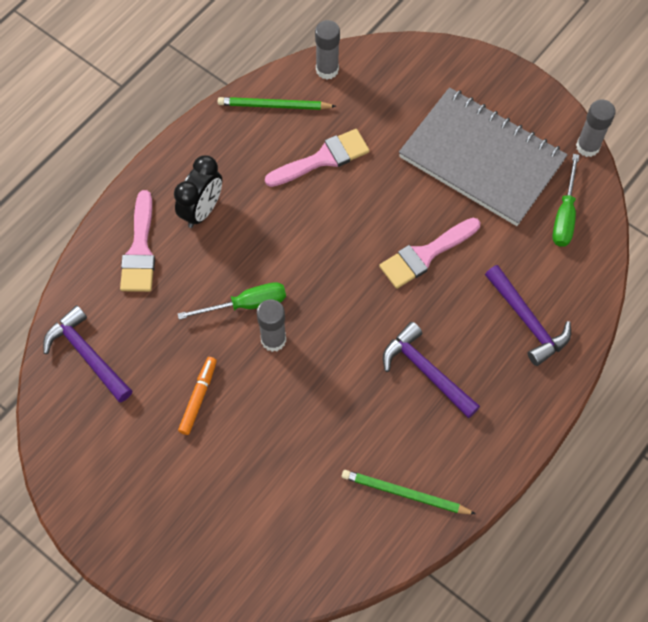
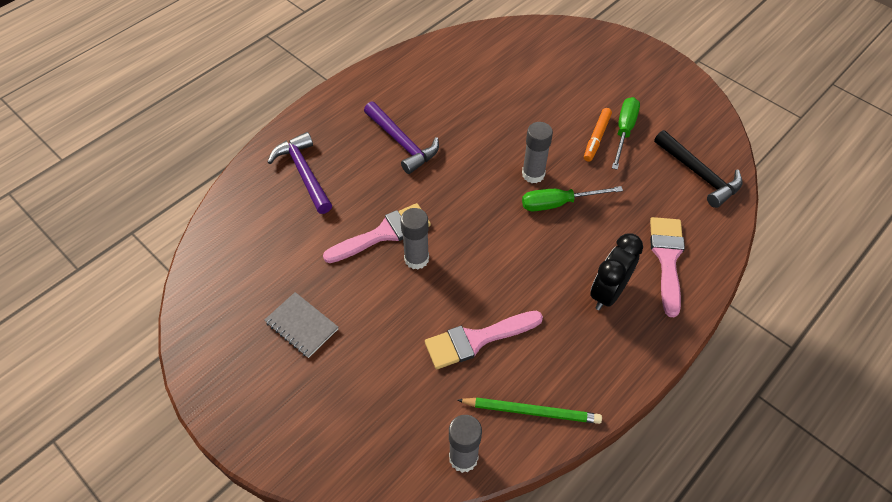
camera: 175 degrees left, 10 degrees down
purple hammer [43,305,132,402] -> black hammer [654,130,742,208]
green pencil [342,470,476,514] -> none
grey notebook [399,87,567,226] -> grey notebook [265,292,338,358], size x0.41
green screwdriver [552,154,579,247] -> green screwdriver moved to [612,97,640,170]
grey glue stick [576,99,616,157] -> grey glue stick moved to [400,208,429,270]

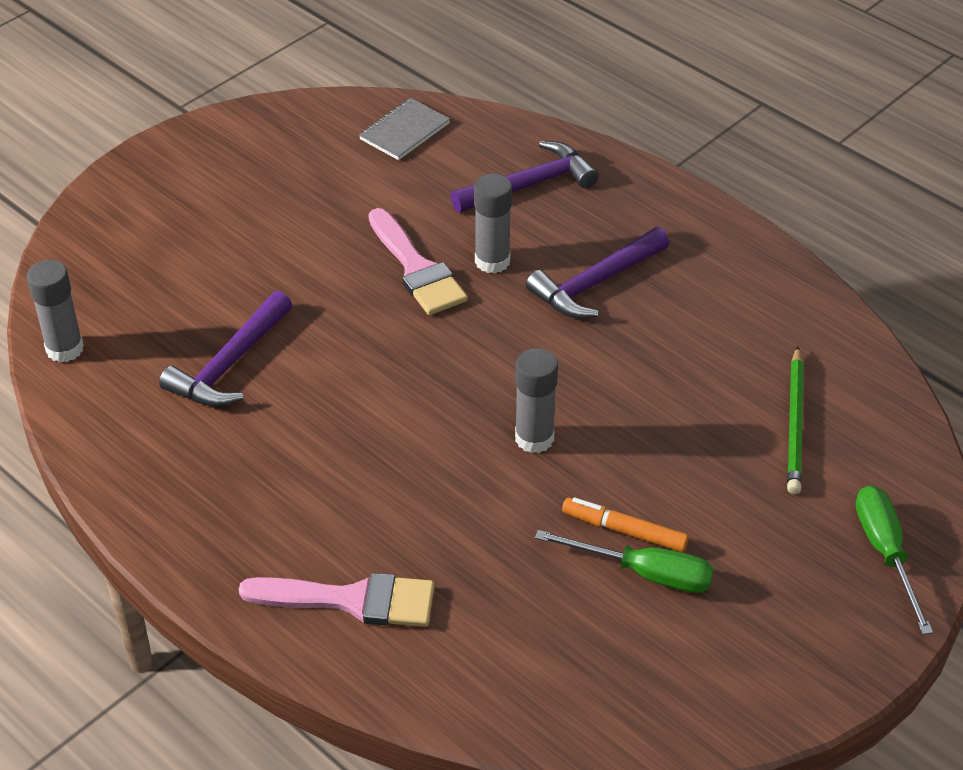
camera: 90 degrees right, 10 degrees down
grey notebook [265,292,338,358] -> grey notebook moved to [359,98,450,160]
grey glue stick [400,208,429,270] -> grey glue stick moved to [474,174,512,274]
pink brush [425,311,543,369] -> purple hammer [159,291,292,407]
green pencil [458,397,602,424] -> green pencil moved to [787,346,804,494]
green screwdriver [522,186,623,211] -> green screwdriver moved to [856,485,933,635]
black clock [590,234,643,310] -> none
black hammer [654,130,742,208] -> none

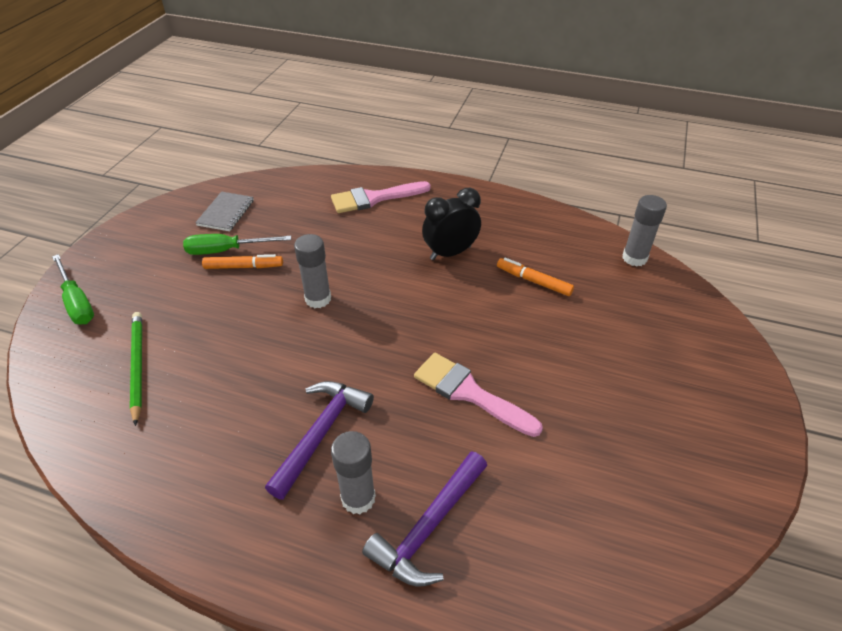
camera: 155 degrees right, 0 degrees up
purple hammer [159,291,292,407] -> orange marker [497,258,574,296]
grey notebook [359,98,450,160] -> grey notebook moved to [195,192,254,231]
grey glue stick [474,174,512,274] -> grey glue stick moved to [331,431,376,514]
none -> black clock [422,188,481,260]

